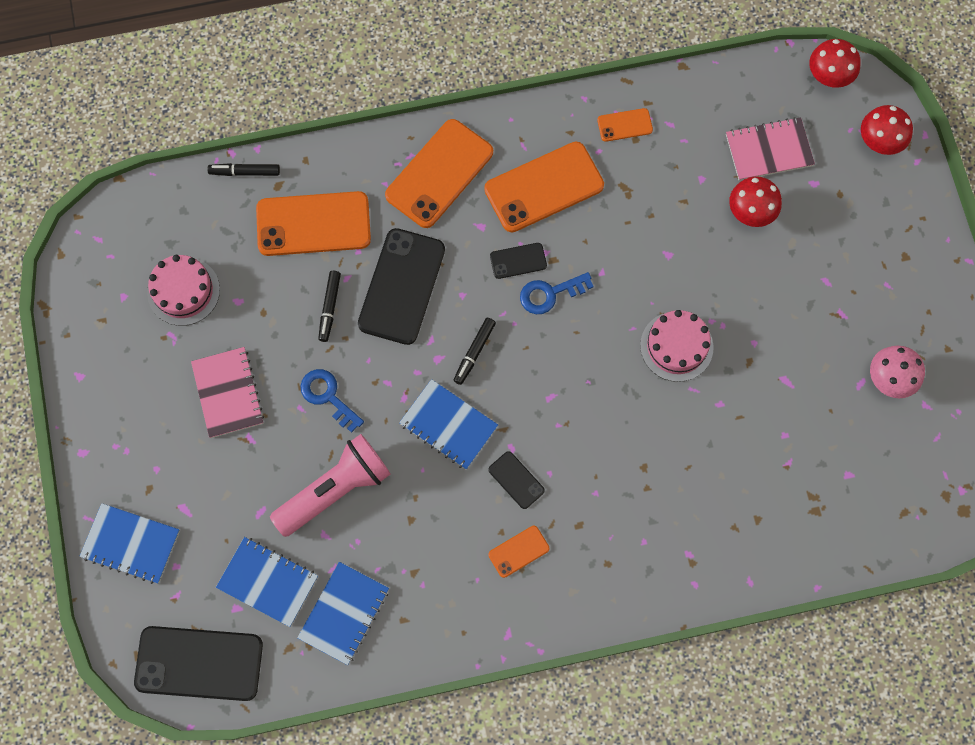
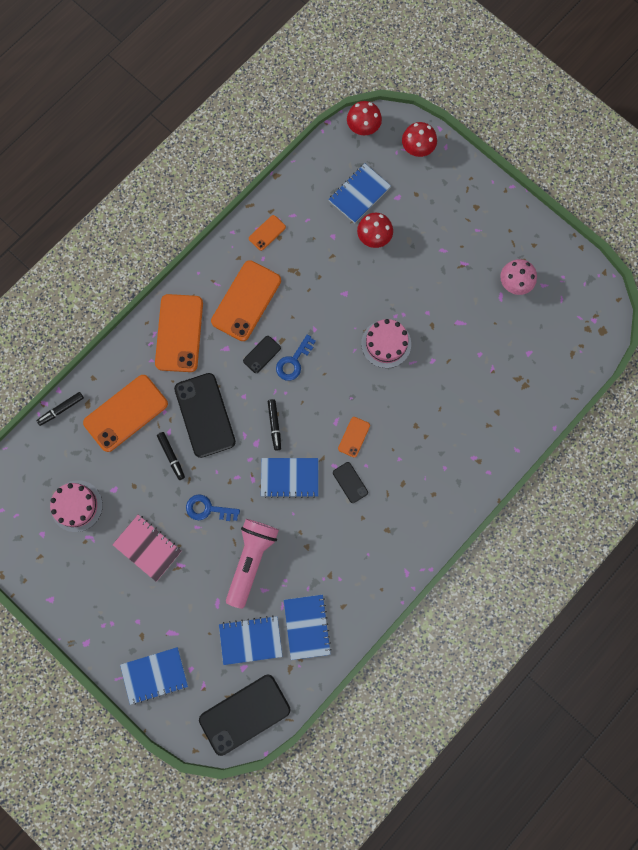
camera: 35 degrees left, 5 degrees up
black phone [488,451,545,509] -> black phone turned 45 degrees clockwise [333,462,368,503]
orange phone [488,526,549,578] -> orange phone moved to [338,417,370,457]
pink notebook [726,117,815,181] -> blue notebook [328,163,391,223]

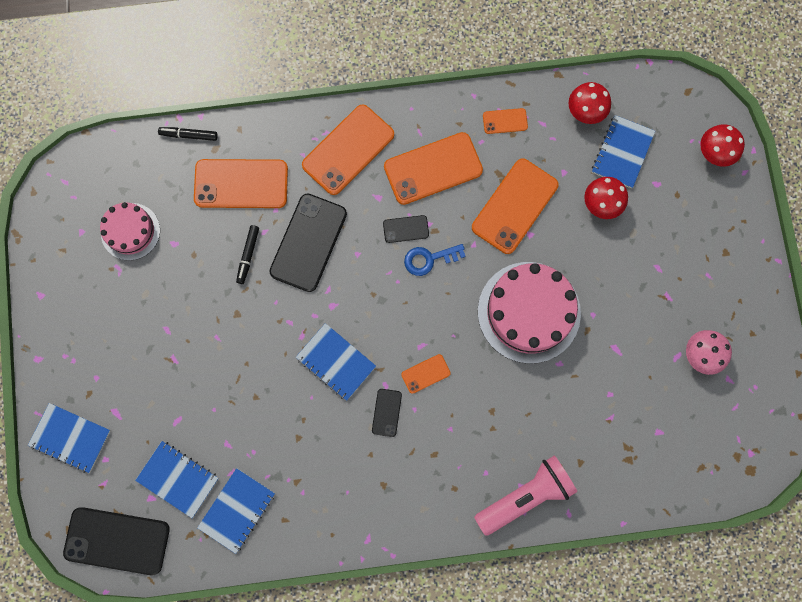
camera: 40 degrees right, 0 degrees up
pink notebook [112,515,182,582] -> none
blue key [186,494,240,521] -> none
pink flashlight [226,519,279,609] -> pink flashlight moved to [474,455,578,536]
black marker [268,399,281,451] -> none
blue notebook [328,163,391,223] -> blue notebook turned 60 degrees counterclockwise [592,115,655,189]
red mushroom [347,101,382,136] -> red mushroom moved to [568,82,611,124]
pink cake [361,319,411,368] -> pink cake [478,262,581,364], size x1.71
none -> orange phone [472,159,558,254]

